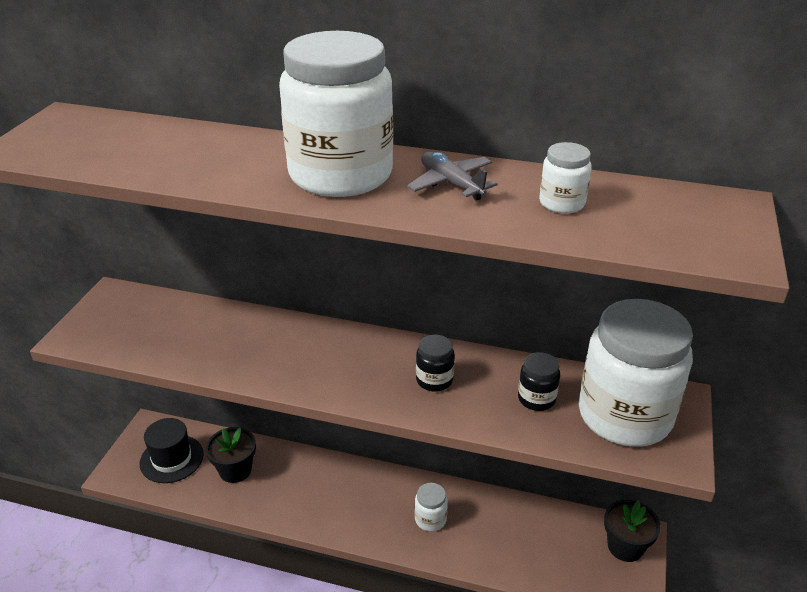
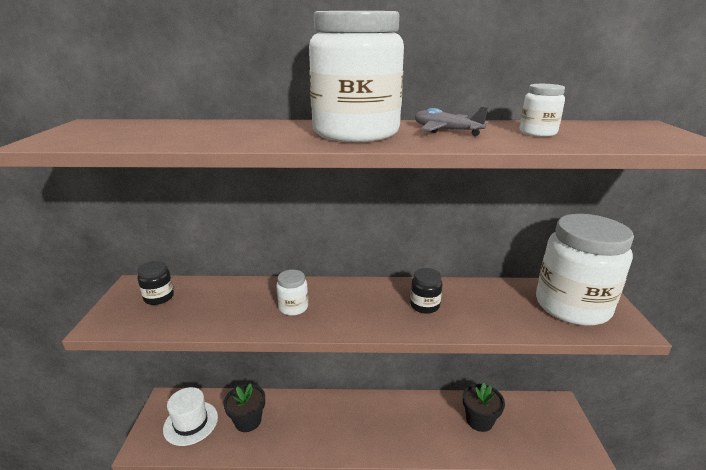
camera: 15 degrees left, 10 degrees down
black hat [139,418,204,483] -> white hat [163,387,218,446]
white jar [415,483,448,531] -> white jar moved to [276,270,308,316]
black jar [518,352,560,411] -> black jar moved to [137,261,174,305]
black flower pot [604,500,661,562] -> black flower pot moved to [463,383,505,432]

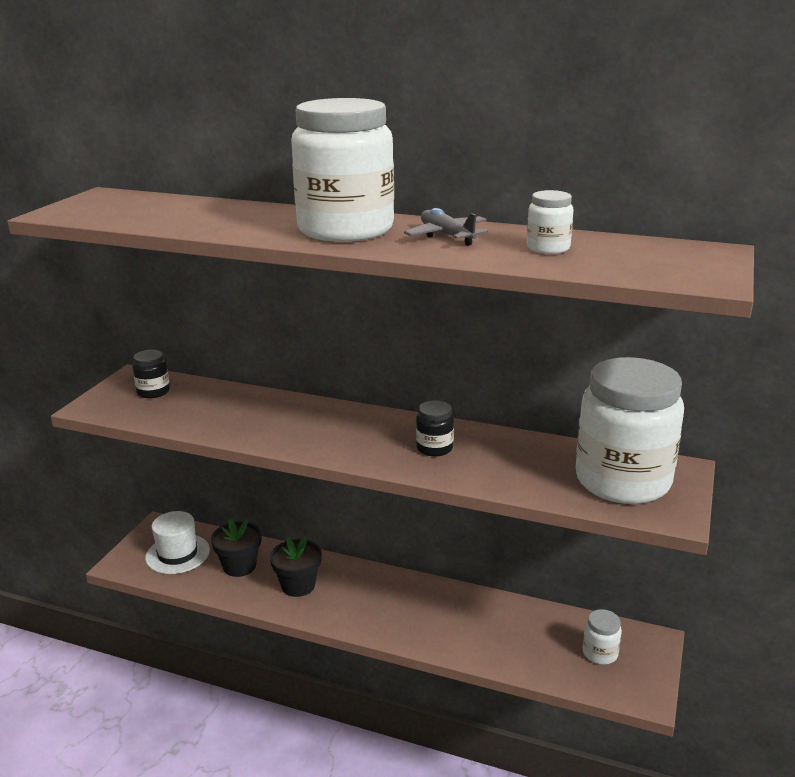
camera: 20 degrees right, 0 degrees up
white jar [276,270,308,316] -> white jar moved to [583,609,622,665]
black flower pot [463,383,505,432] -> black flower pot moved to [270,537,322,597]

